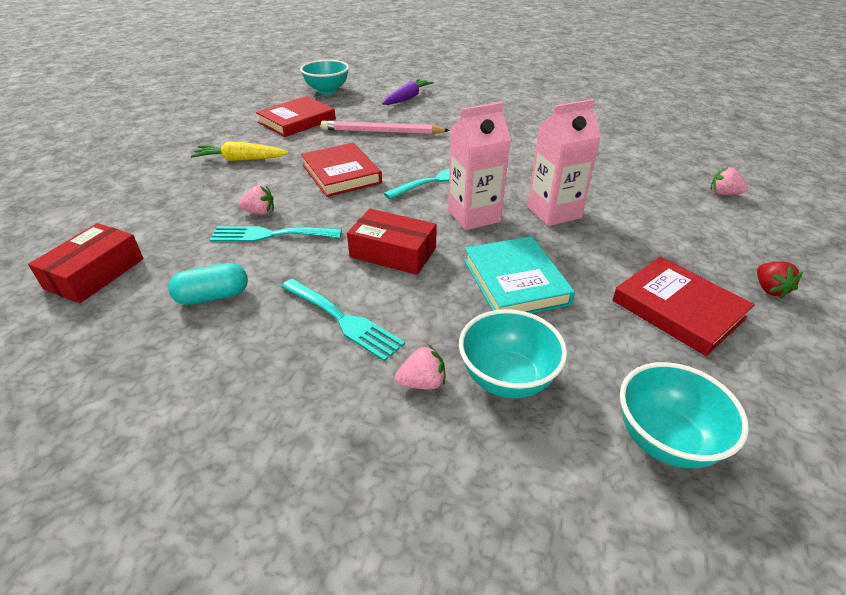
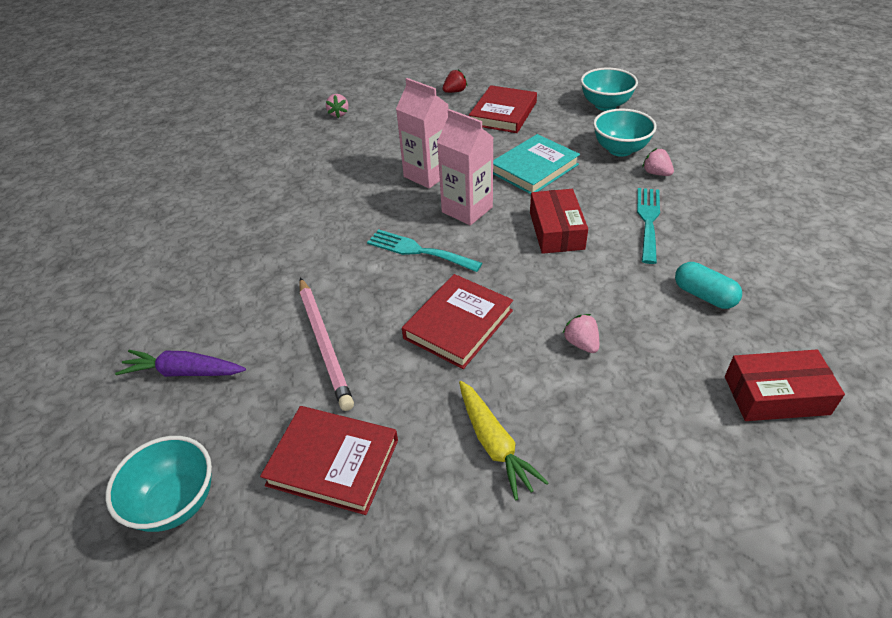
camera: 115 degrees left, 5 degrees up
turquoise fork [210,226,342,242] -> none

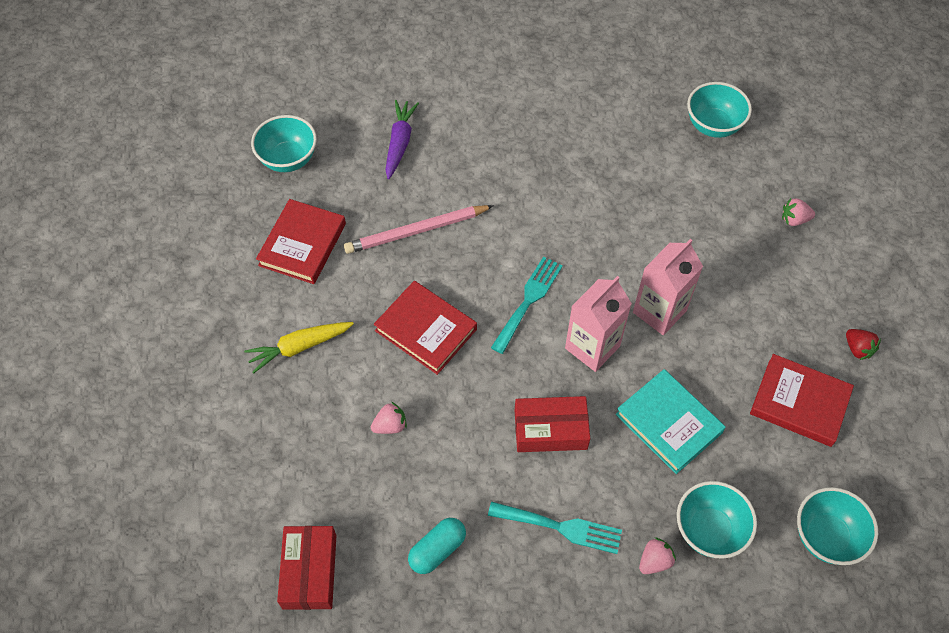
camera: 90 degrees right, 15 degrees up
none -> turquoise bowl [687,82,752,138]

